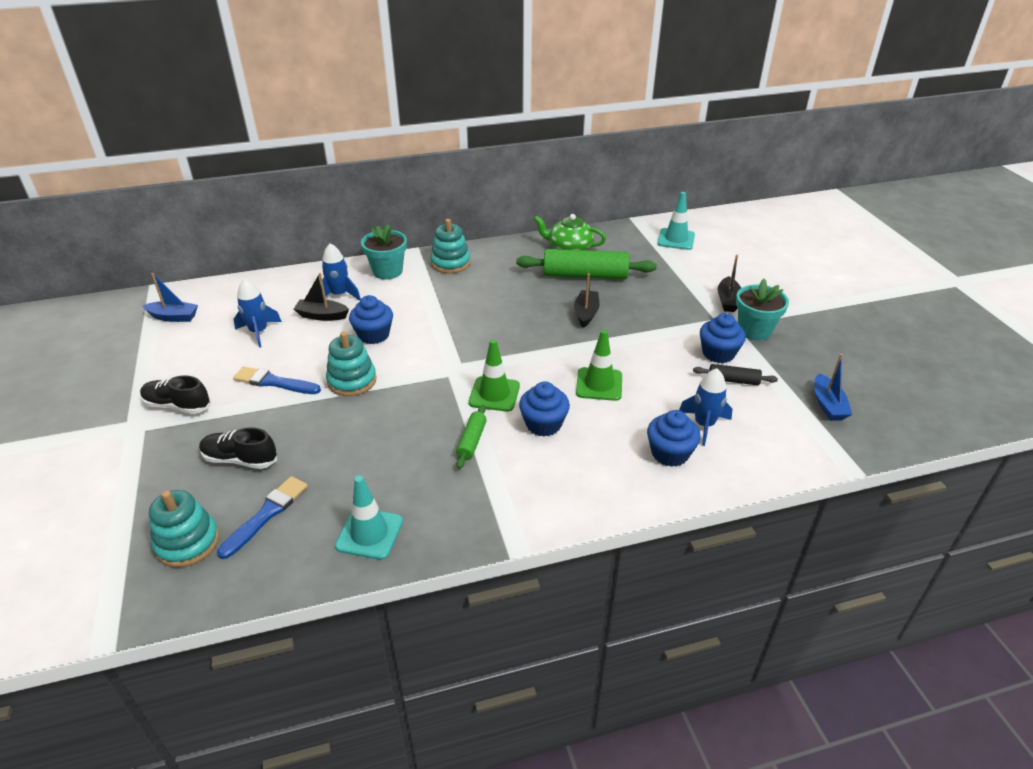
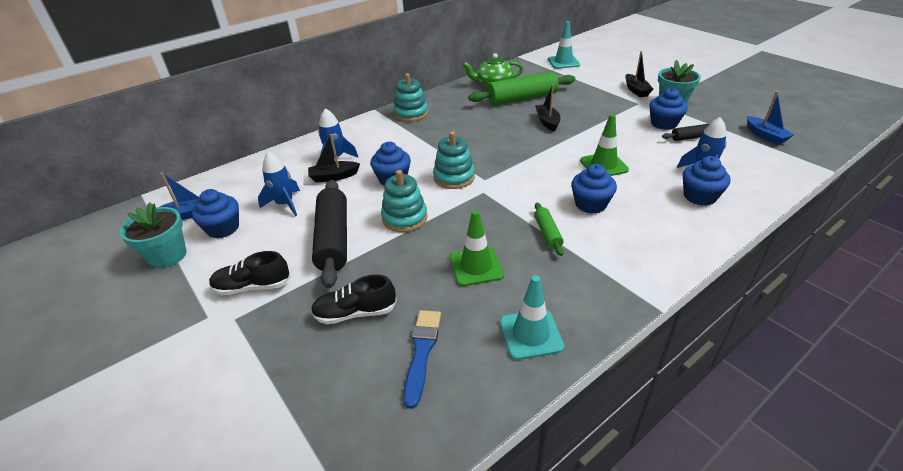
camera: 20 degrees left, 0 degrees up
turquoise stacking toy [149,490,219,568] -> turquoise stacking toy moved to [433,131,475,189]
blue brush [233,367,321,394] -> black rolling pin [312,180,347,288]
turquoise flower pot [361,224,407,279] -> turquoise flower pot moved to [120,202,186,268]
green traffic cone [469,339,520,412] -> green traffic cone moved to [450,210,504,286]
none -> blue cupcake [192,189,239,239]

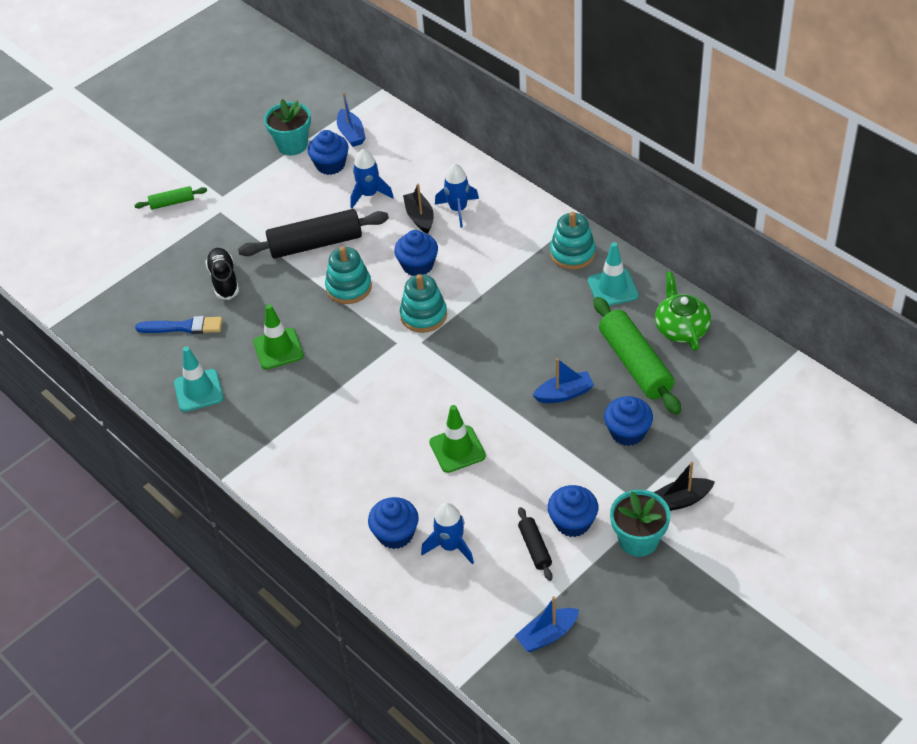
camera: 85 degrees right, 10 degrees up
black shoe [209,251,291,295] -> none
green rolling pin [534,203,564,256] -> green rolling pin moved to [135,186,207,210]
black boat [535,85,561,132] -> blue boat [532,358,594,403]
turquoise traffic cone [548,21,580,69] -> turquoise traffic cone moved to [588,242,639,306]
blue cupcake [571,164,617,214] -> blue cupcake moved to [604,396,653,446]

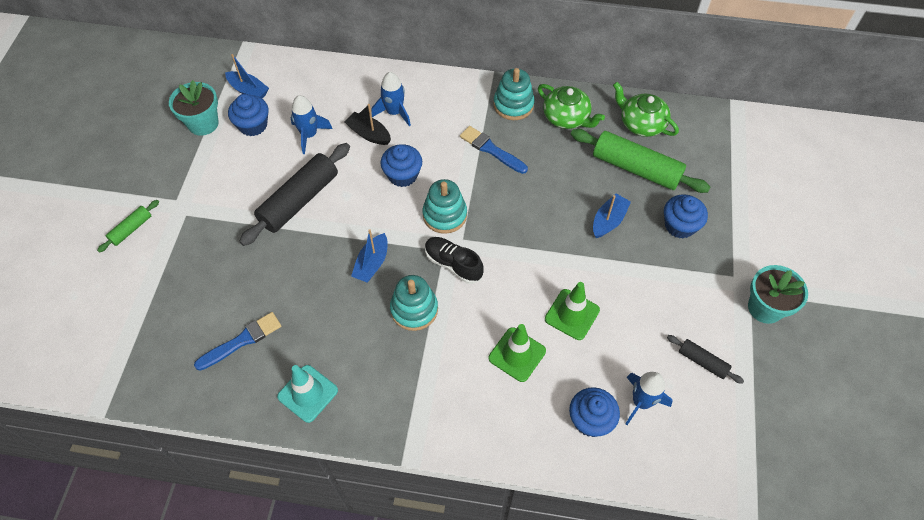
camera: 40 degrees left, 10 degrees up
black shoe [205,248,239,300] -> black shoe moved to [425,237,484,284]
green traffic cone [253,304,304,370] -> green traffic cone moved to [489,324,546,382]
turquoise stacking toy [325,246,372,304] -> turquoise stacking toy moved to [390,275,438,331]
blue boat [515,596,579,652] -> blue boat moved to [351,229,388,283]
blue cupcake [547,485,598,537] -> none
turquoise traffic cone [588,242,639,306] -> green teapot [538,84,605,129]
black boat [653,461,715,511] -> none
none -> blue brush [460,126,528,174]

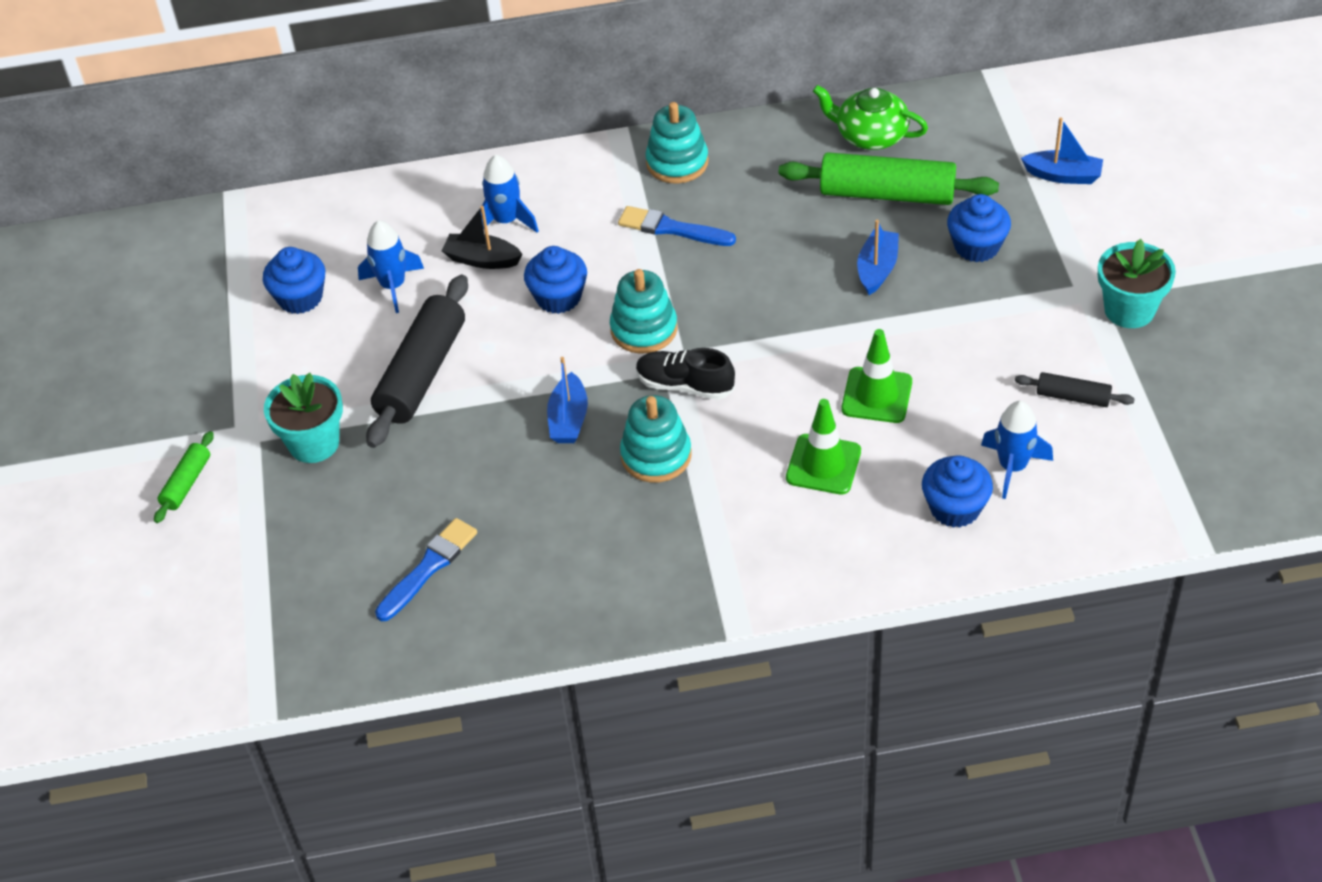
camera: 15 degrees left, 10 degrees down
turquoise flower pot [169,80,219,136] -> turquoise flower pot moved to [264,373,343,463]
blue boat [225,54,269,98] -> blue boat moved to [1021,117,1103,184]
turquoise traffic cone [277,365,338,423] -> none
green teapot [538,84,605,129] -> none

